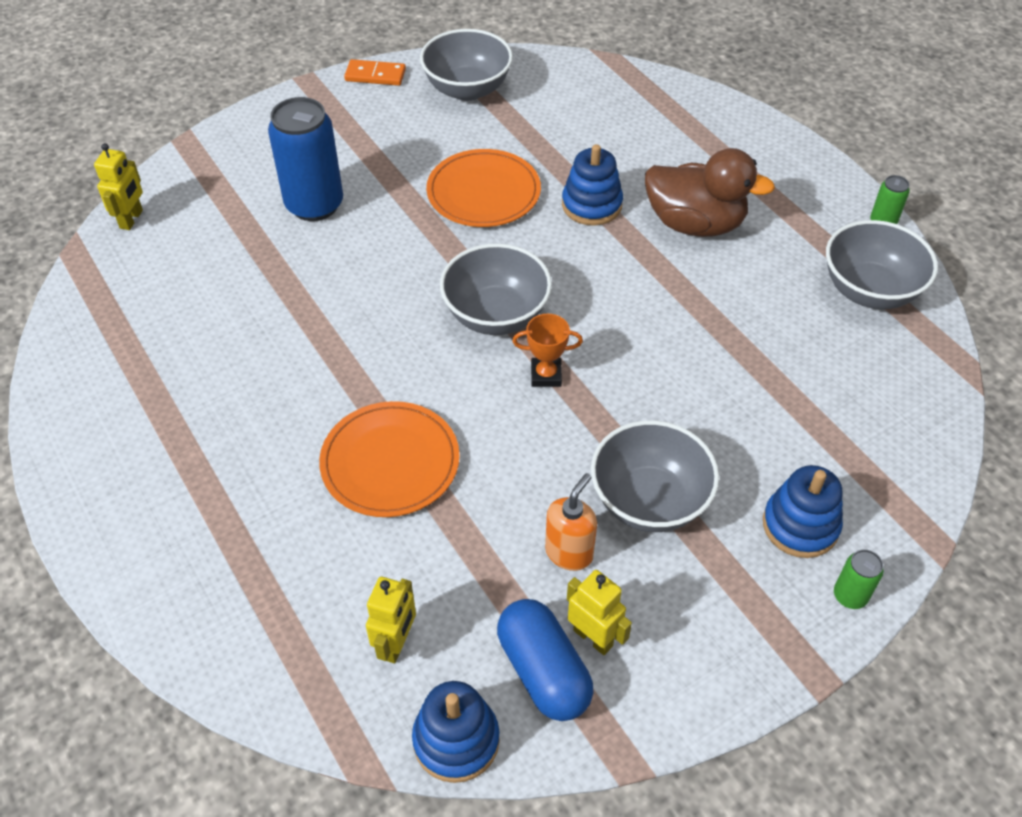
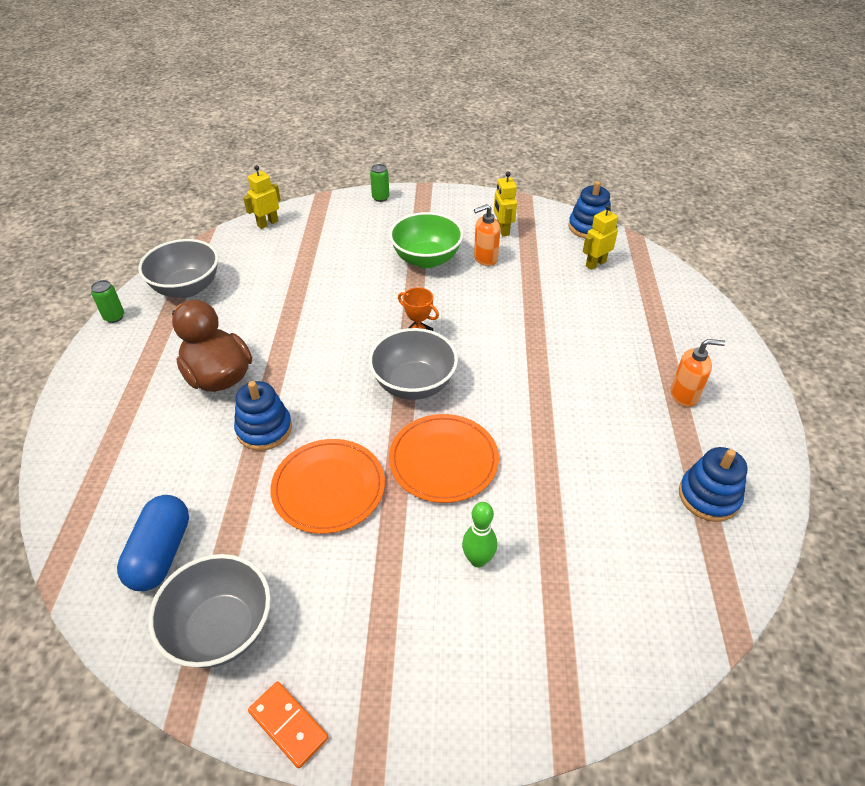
camera: 145 degrees left, 5 degrees down
yellow robot [94,143,143,230] -> yellow robot moved to [243,165,281,229]
blue can [268,97,343,221] -> green bowling pin [462,502,497,567]
orange plate [319,401,460,517] -> orange plate moved to [389,414,499,503]
blue capsule [497,599,594,721] -> blue capsule moved to [117,495,189,591]
grey bowl [591,420,719,532] -> green bowl [389,212,463,268]
blue stacking toy [763,465,843,558] -> blue stacking toy moved to [679,447,747,522]
none -> orange soap dispenser [671,339,725,407]

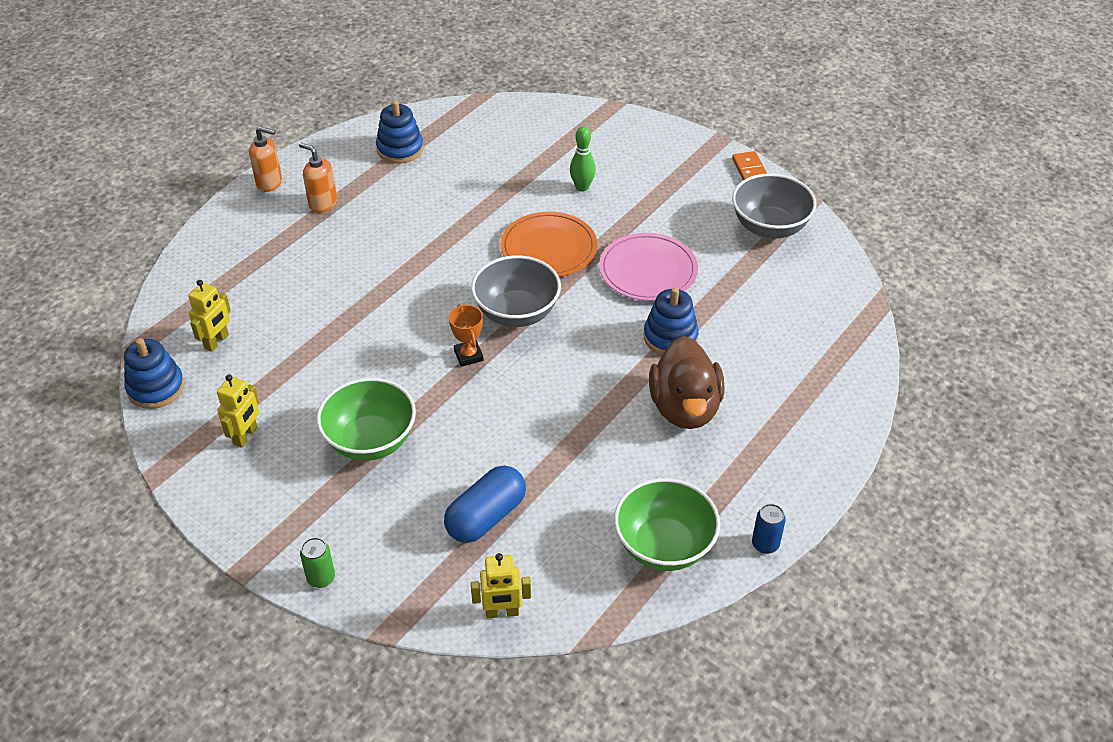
camera: 145 degrees left, 0 degrees up
green can [91,280,124,323] -> blue can [752,504,786,554]
blue capsule [117,495,189,591] -> blue capsule moved to [444,465,526,543]
grey bowl [138,239,218,298] -> green bowl [614,478,720,571]
orange plate [270,439,385,534] -> pink plate [599,233,698,301]
orange soap dispenser [474,204,500,266] -> orange soap dispenser moved to [249,126,282,192]
yellow robot [583,205,618,270] -> yellow robot turned 60 degrees counterclockwise [188,280,231,352]

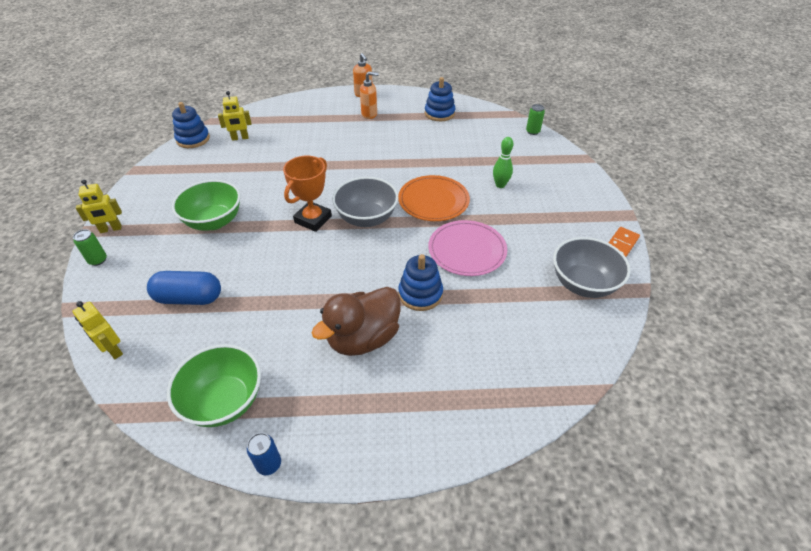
camera: 50 degrees right, 0 degrees up
yellow robot [217,374,259,448] -> yellow robot moved to [76,179,122,233]
orange soap dispenser [299,143,337,212] -> orange soap dispenser turned 90 degrees clockwise [360,72,379,119]
orange trophy [449,304,483,367] -> orange trophy [283,156,332,232], size x1.62
none -> green can [526,104,545,135]

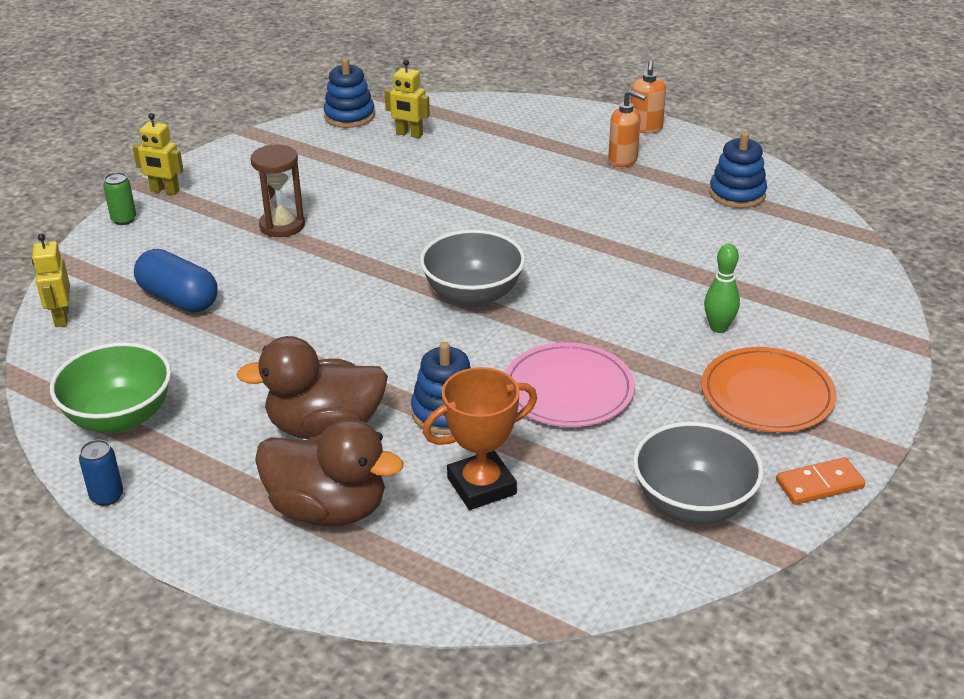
camera: 35 degrees right, 10 degrees down
green bowl [172,180,241,231] -> brown hourglass [251,144,305,237]
orange trophy [283,156,332,232] -> orange trophy moved to [423,367,537,510]
orange plate [398,175,470,221] -> orange plate moved to [701,347,837,432]
green can [526,104,545,135] -> none
none -> brown duck [255,419,404,526]

